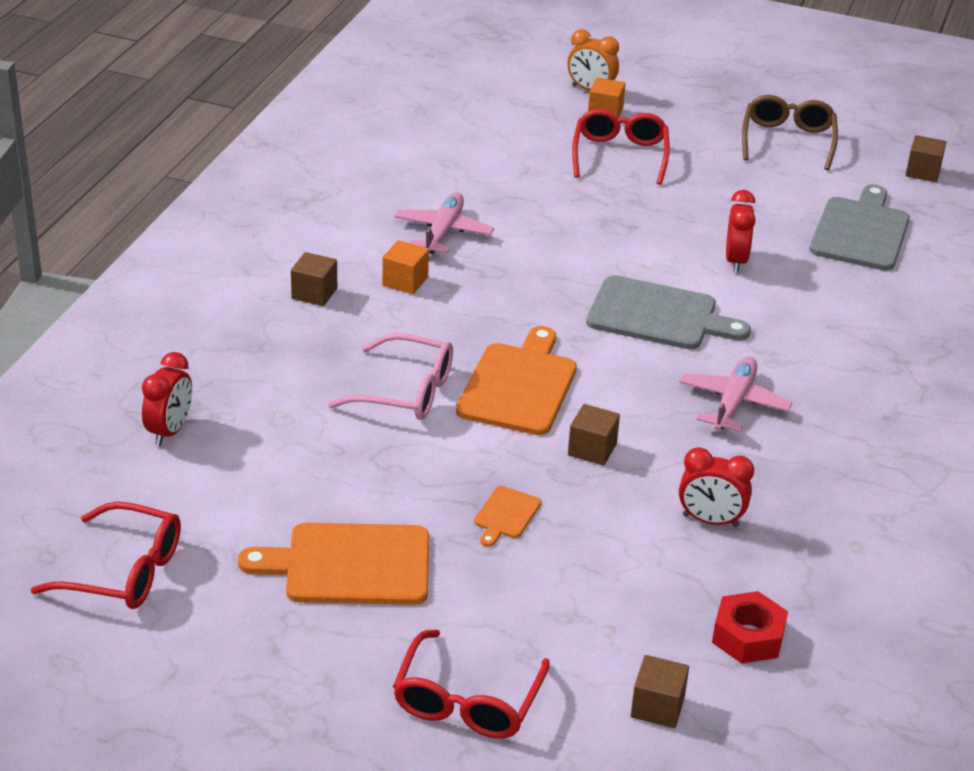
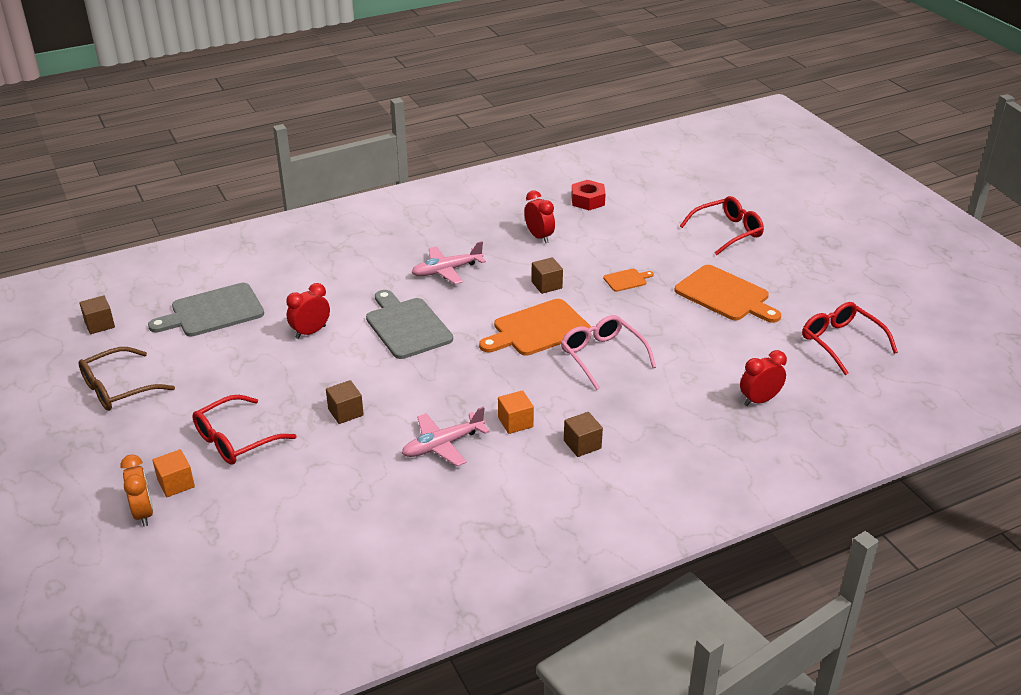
camera: 135 degrees left, 0 degrees up
brown cube [631,655,689,728] -> brown cube moved to [326,380,364,424]

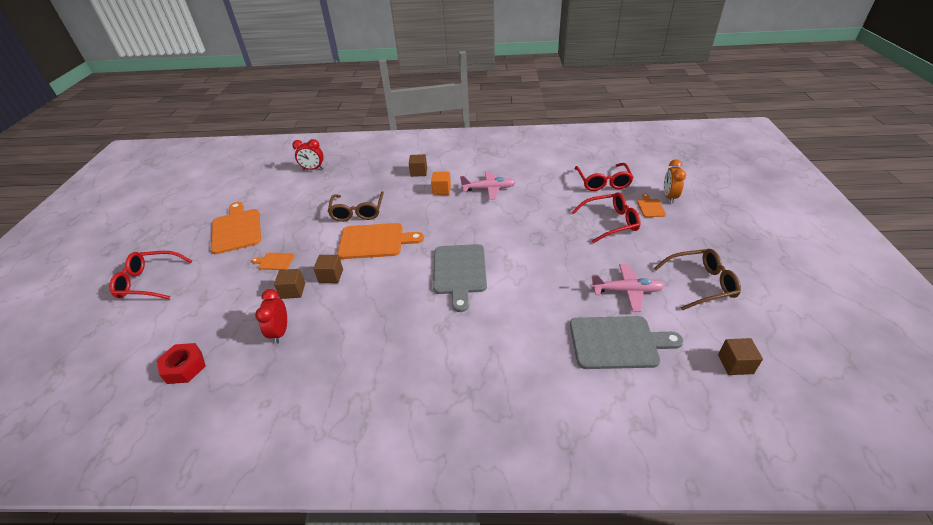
camera: 150 degrees left, 5 degrees up
orange cube [152,449,195,497] -> orange cutting board [637,193,666,217]
red clock [286,283,330,339] -> none
brown cube [326,380,364,424] -> brown cube moved to [274,269,305,299]
pink plane [411,241,486,284] -> pink plane moved to [590,264,665,312]
pink glasses [561,315,656,390] -> brown glasses [328,191,384,222]
red glasses [802,302,898,375] -> red glasses moved to [574,163,634,191]

